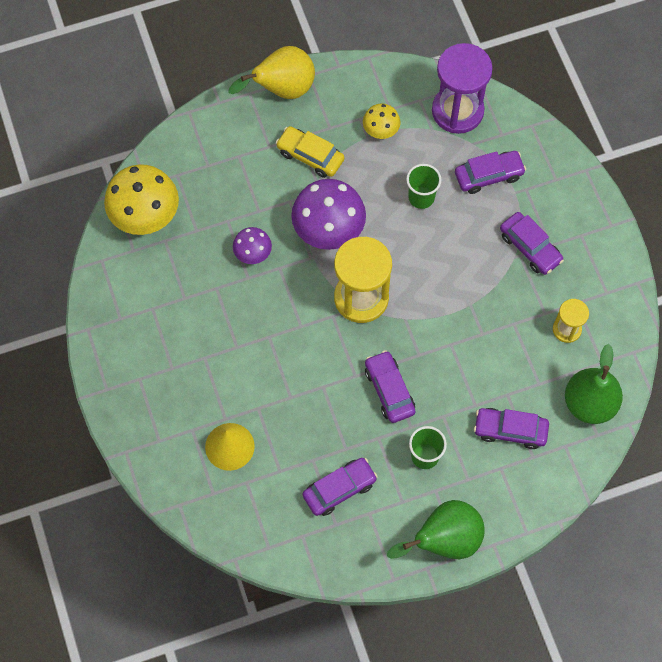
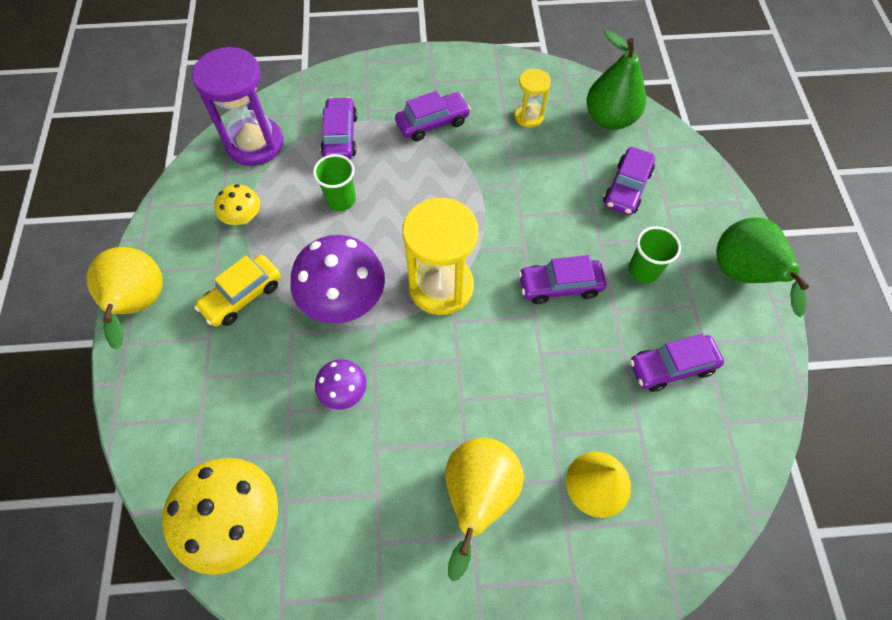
camera: 75 degrees left, 5 degrees down
purple car [303,458,378,516] -> purple car turned 90 degrees counterclockwise [630,334,724,392]
none -> yellow pear [445,438,524,581]

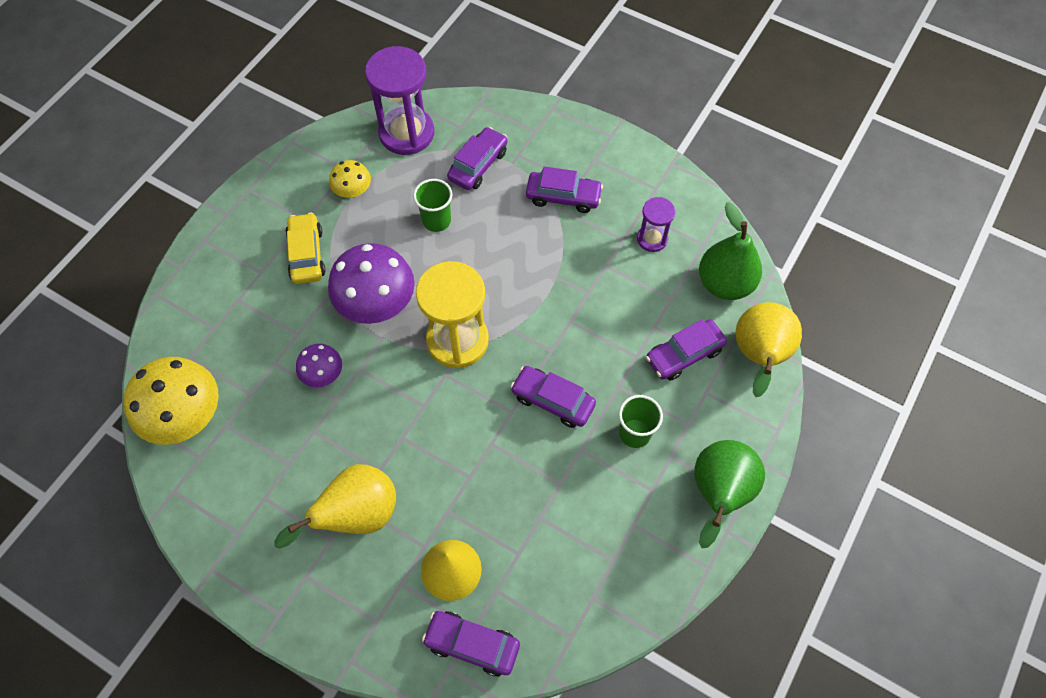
camera: 35 degrees right, 0 degrees up
yellow pear [86,247,163,350] -> yellow pear moved to [736,302,802,397]
yellow car [194,255,281,327] -> yellow car turned 90 degrees clockwise [285,213,326,284]
yellow hourglass [514,69,551,128] -> purple hourglass [637,197,675,252]
purple car [630,334,724,392] -> purple car moved to [422,611,520,677]

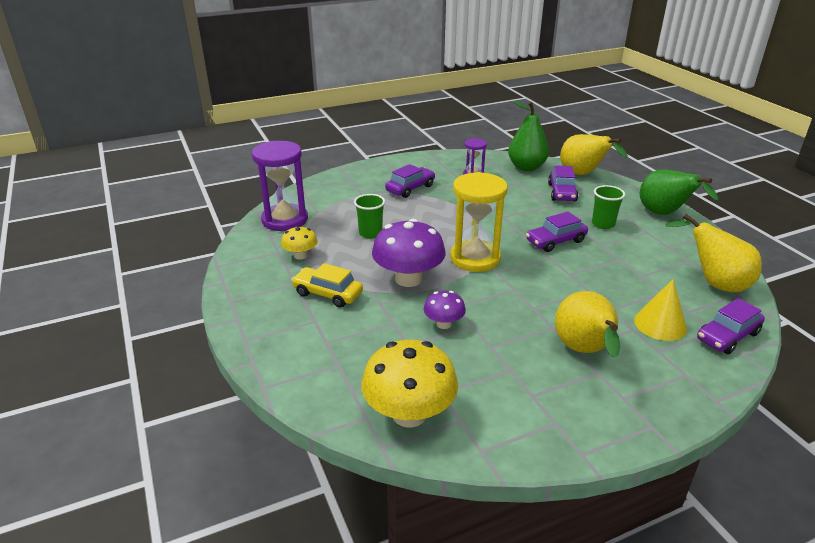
camera: 55 degrees left, 30 degrees down
purple car [447,127,508,190] -> none
none -> yellow pear [665,214,762,292]

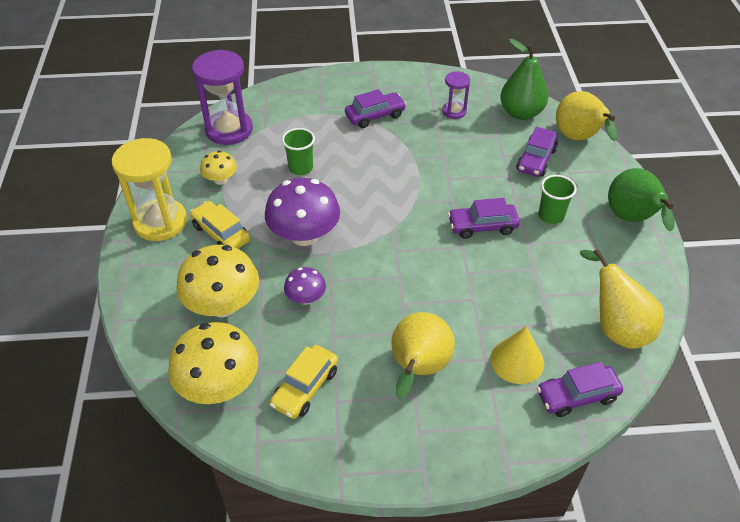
camera: 20 degrees right, 15 degrees up
yellow hourglass [450,172,508,272] -> yellow hourglass moved to [112,138,187,241]
none -> yellow mushroom [176,245,259,317]
none -> yellow car [270,345,338,419]

